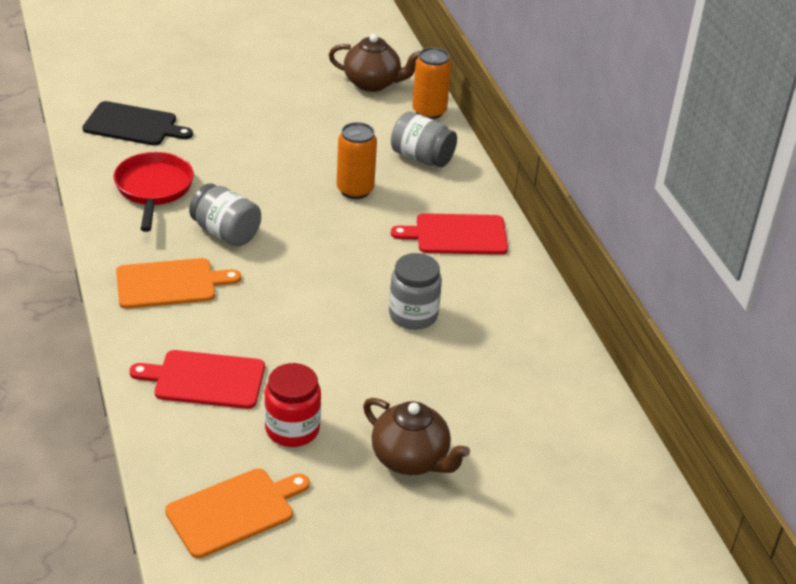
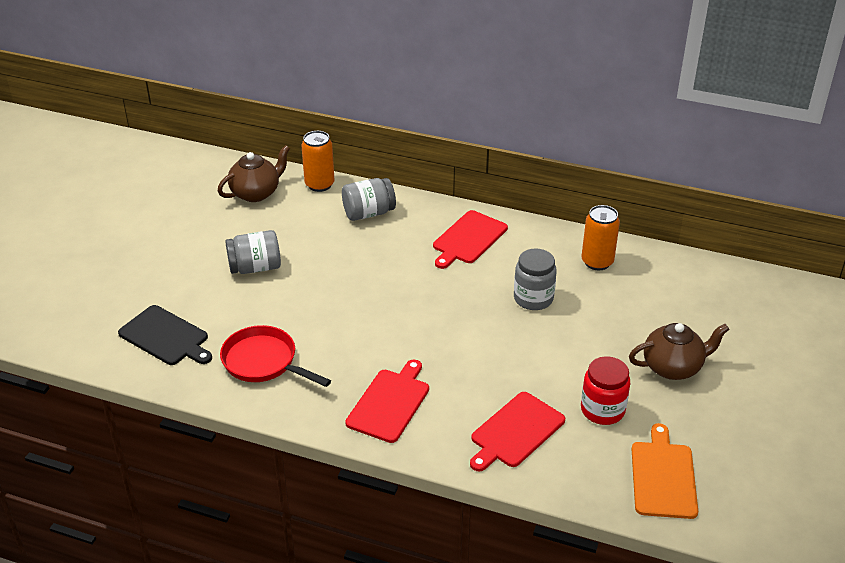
camera: 50 degrees left, 0 degrees up
black cutting board [82,101,193,146] -> black cutting board turned 75 degrees clockwise [118,305,212,365]
orange cutting board [116,258,241,309] -> red cutting board [345,360,429,443]
grey jar [189,183,261,247] -> grey jar moved to [225,230,281,274]
orange can [337,122,377,199] -> orange can moved to [582,205,620,270]

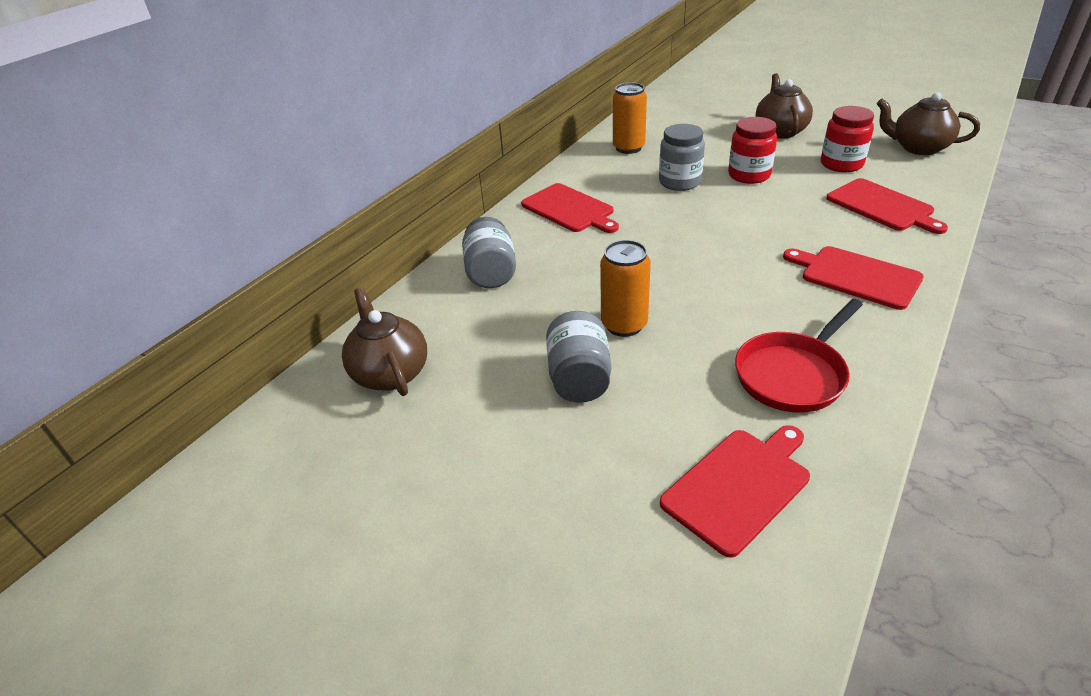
camera: 75 degrees left, 0 degrees up
black cutting board [118,305,212,365] -> red cutting board [660,425,810,558]
orange can [302,131,334,192] -> orange can moved to [600,240,651,337]
orange cutting board [632,423,698,519] -> brown teapot [877,92,980,155]
none -> red jar [728,117,777,184]

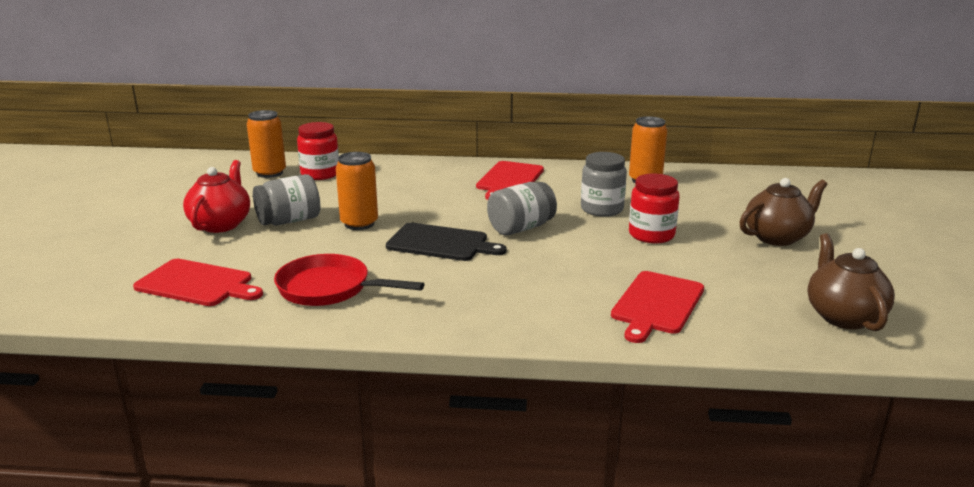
camera: 60 degrees right, 15 degrees down
brown teapot [342,287,427,396] -> orange can [247,110,286,178]
grey jar [462,217,516,288] -> grey jar moved to [487,182,557,235]
red cutting board [783,246,924,310] -> none
red jar [821,106,874,172] -> red jar moved to [297,122,339,180]
none -> red teapot [183,160,250,233]
none -> black cutting board [386,222,507,261]

